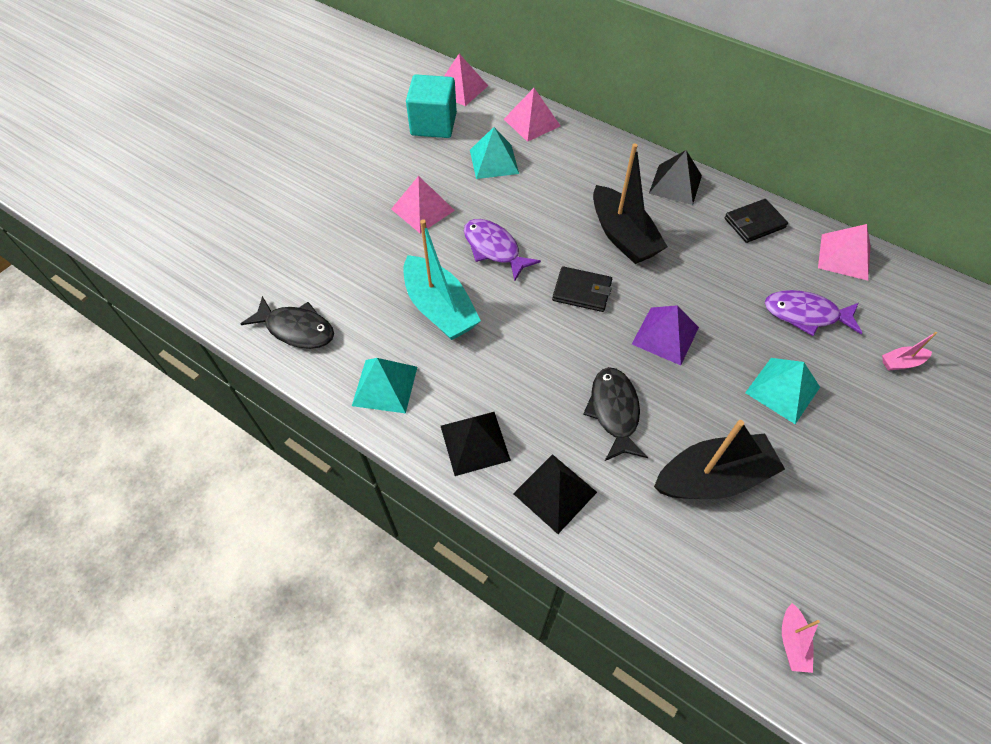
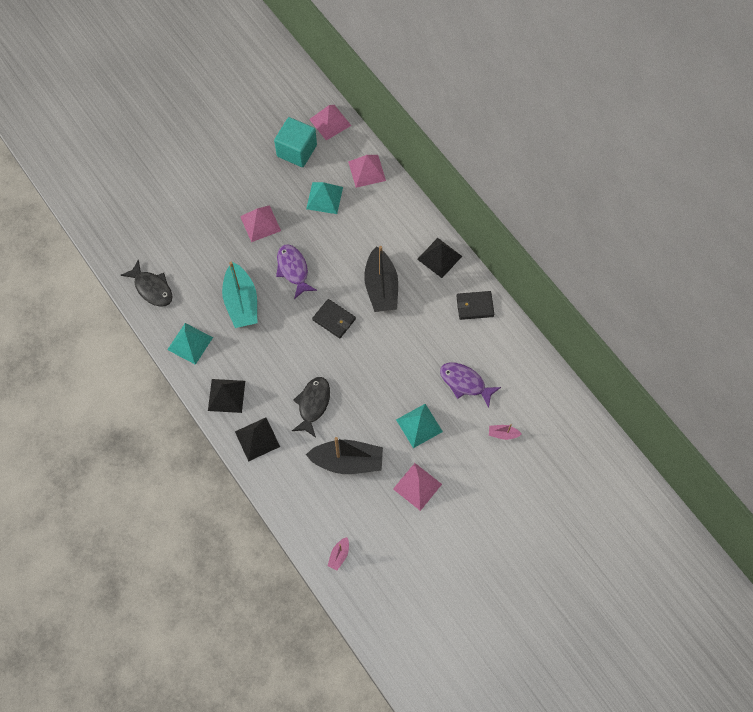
camera: 20 degrees right, 10 degrees up
purple pyramid [632,305,699,365] -> none
pink pyramid [818,224,871,281] -> pink pyramid moved to [393,463,442,511]

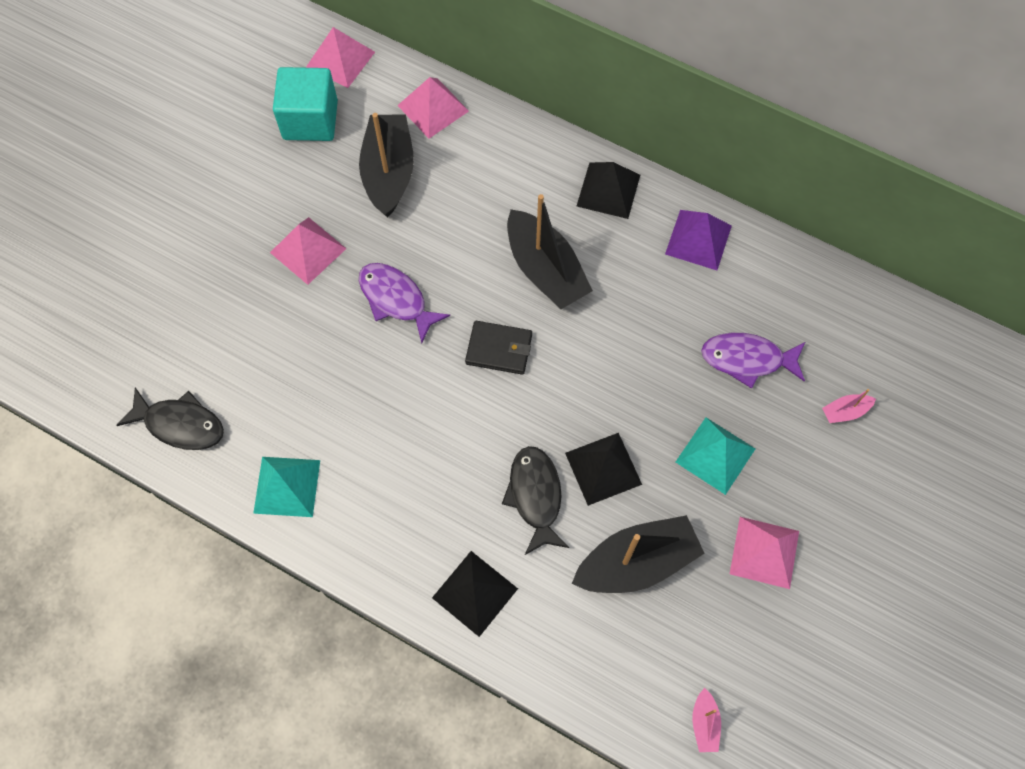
camera: 25 degrees left, 0 degrees up
black pyramid [208,379,245,413] -> black pyramid moved to [565,433,642,506]
turquoise boat [222,262,257,328] -> none
turquoise pyramid [306,182,343,214] -> black boat [359,113,414,217]
black wallet [456,291,494,320] -> purple pyramid [665,210,732,270]

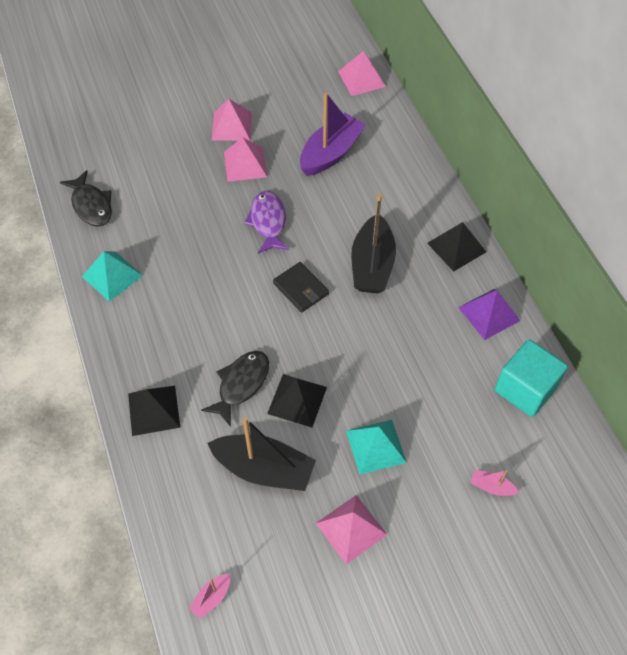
camera: 40 degrees right, 10 degrees down
turquoise cube [273,67,338,141] -> turquoise cube moved to [495,340,568,417]
black boat [359,113,414,217] -> purple boat [300,93,366,176]
pink pyramid [397,77,469,139] -> pink pyramid moved to [212,99,252,141]
purple fish [701,333,805,389] -> none

